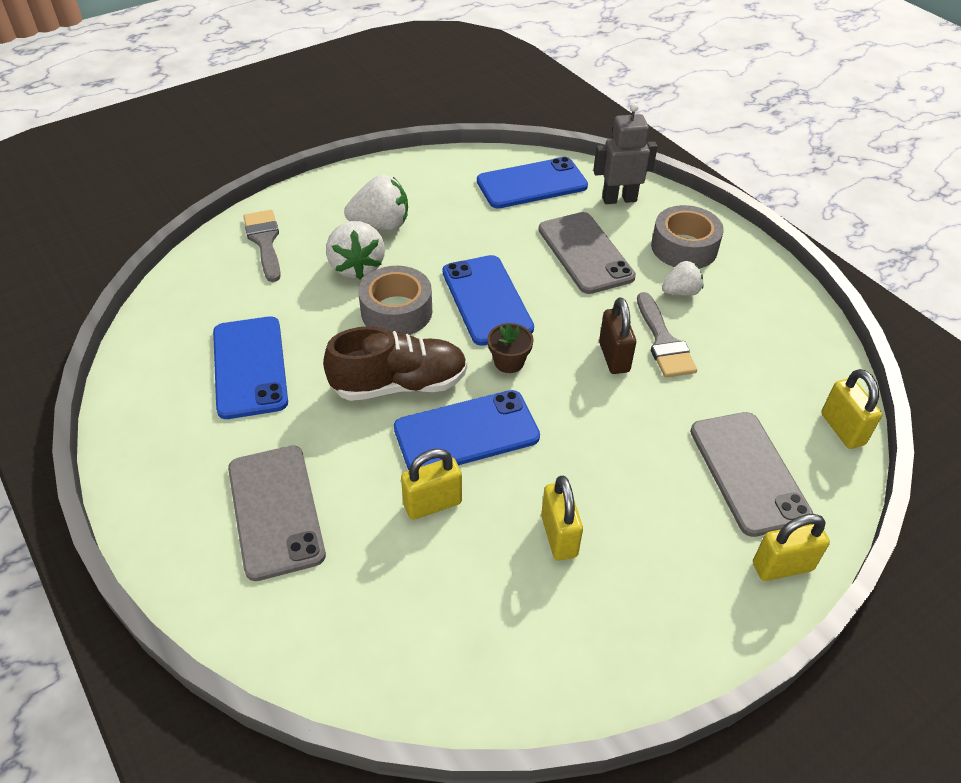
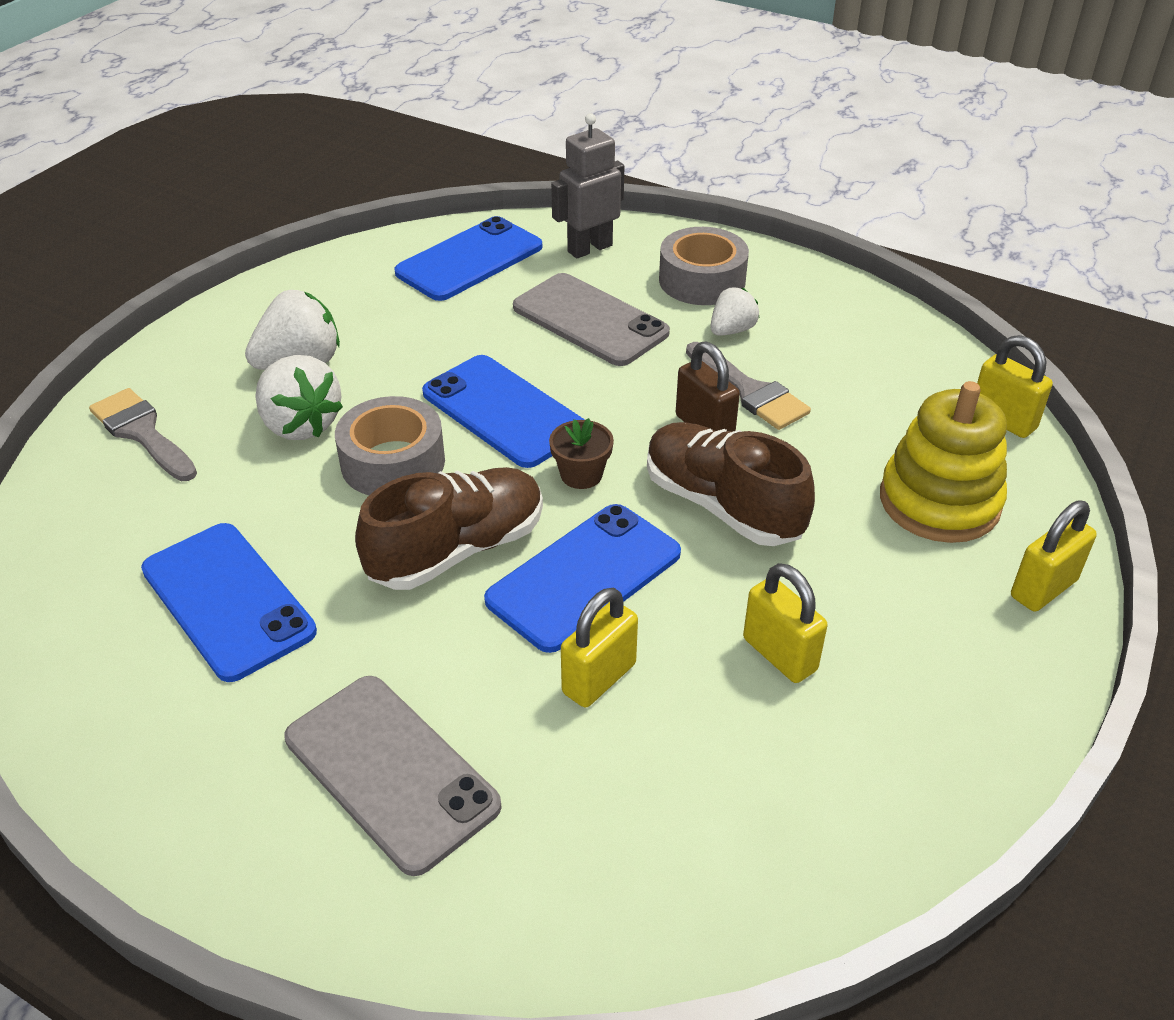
camera: 25 degrees left, 5 degrees down
grey phone [690,412,813,537] -> yellow stacking toy [880,381,1007,543]
none -> brown shoe [647,422,815,546]

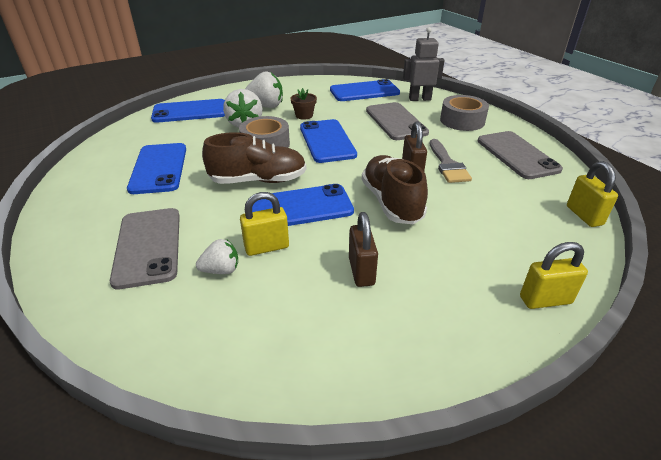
camera: 30 degrees right, 5 degrees down
grey brush [89,388,197,481] -> blue phone [151,99,225,123]
brown flower pot [549,418,614,489] -> brown flower pot moved to [290,88,317,120]
white strawberry [710,288,759,336] -> white strawberry moved to [196,239,238,274]
yellow padlock [743,563,827,683] -> brown padlock [349,212,378,287]
yellow stacking toy [880,381,1007,543] -> none
none -> grey phone [477,131,563,179]

